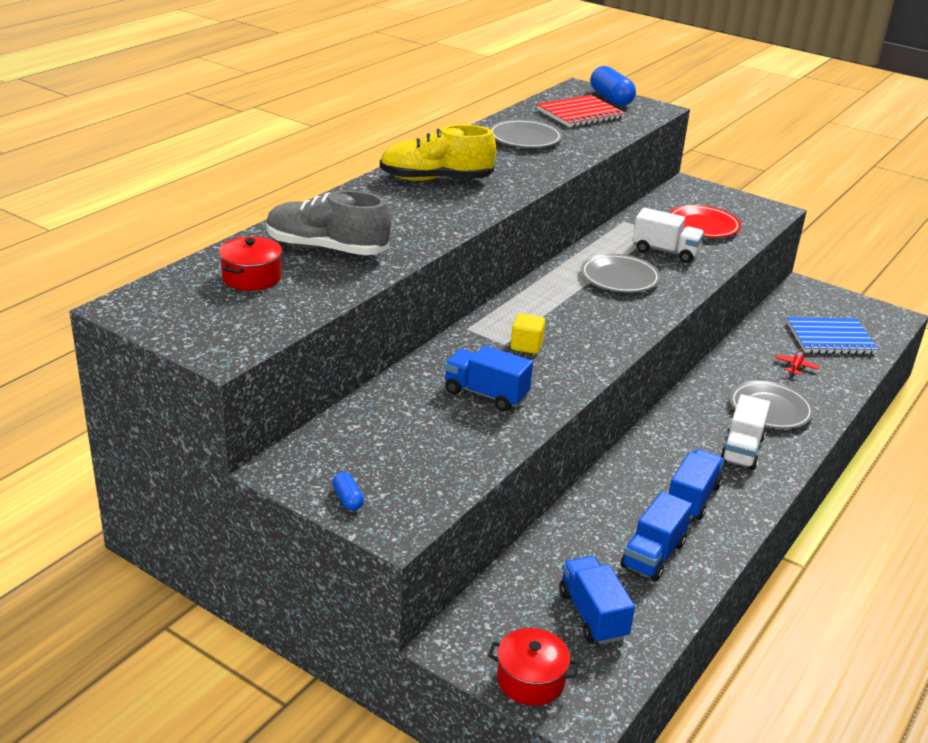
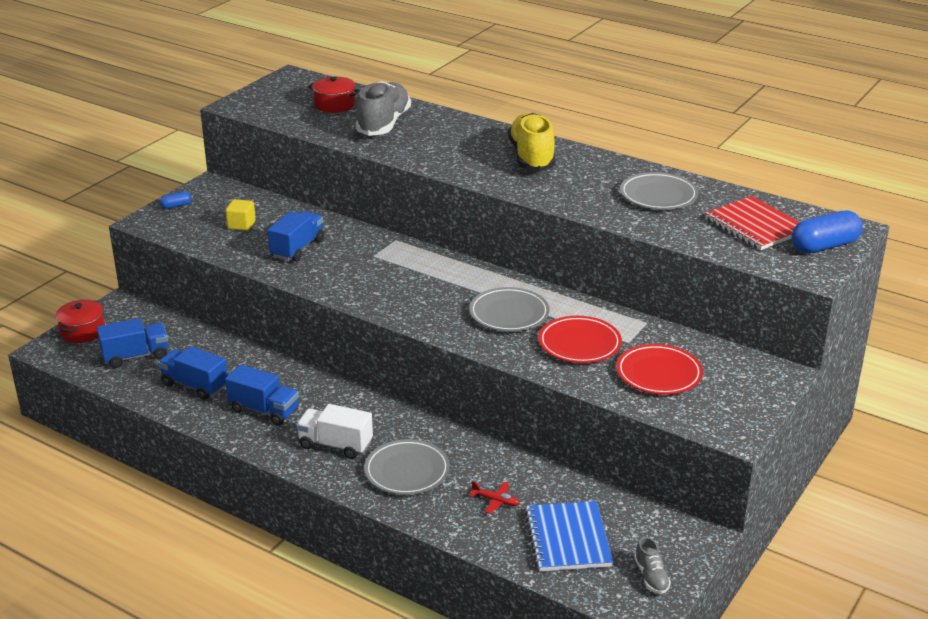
camera: 90 degrees right, 0 degrees up
yellow cube [511,313,546,354] -> yellow cube moved to [225,199,256,231]
white truck [633,208,704,263] -> red plate [539,316,622,363]
none -> grey shoe [634,537,671,594]

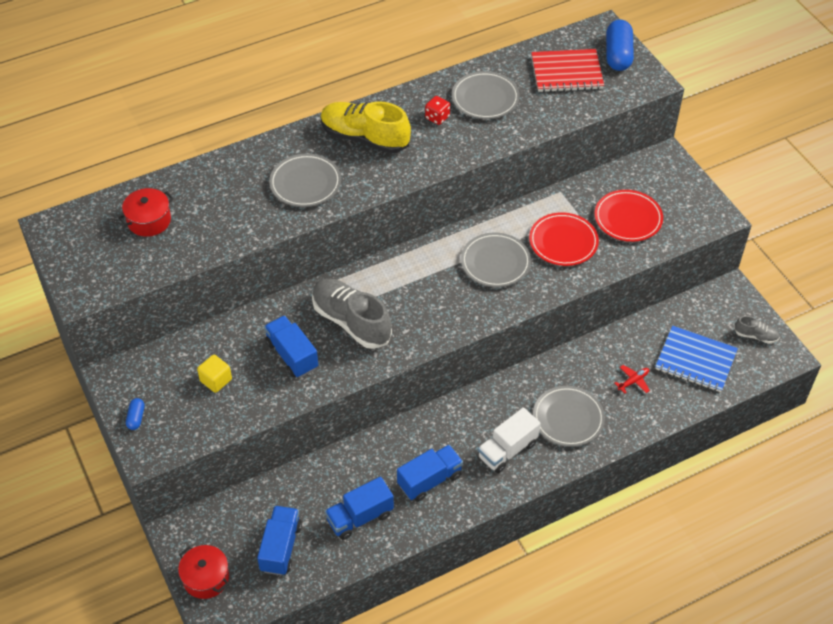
camera: 60 degrees left, 20 degrees up
grey shoe [356,81,411,136] -> grey shoe moved to [312,279,392,349]
none -> grey plate [269,154,341,207]
none -> red dice [425,96,450,125]

